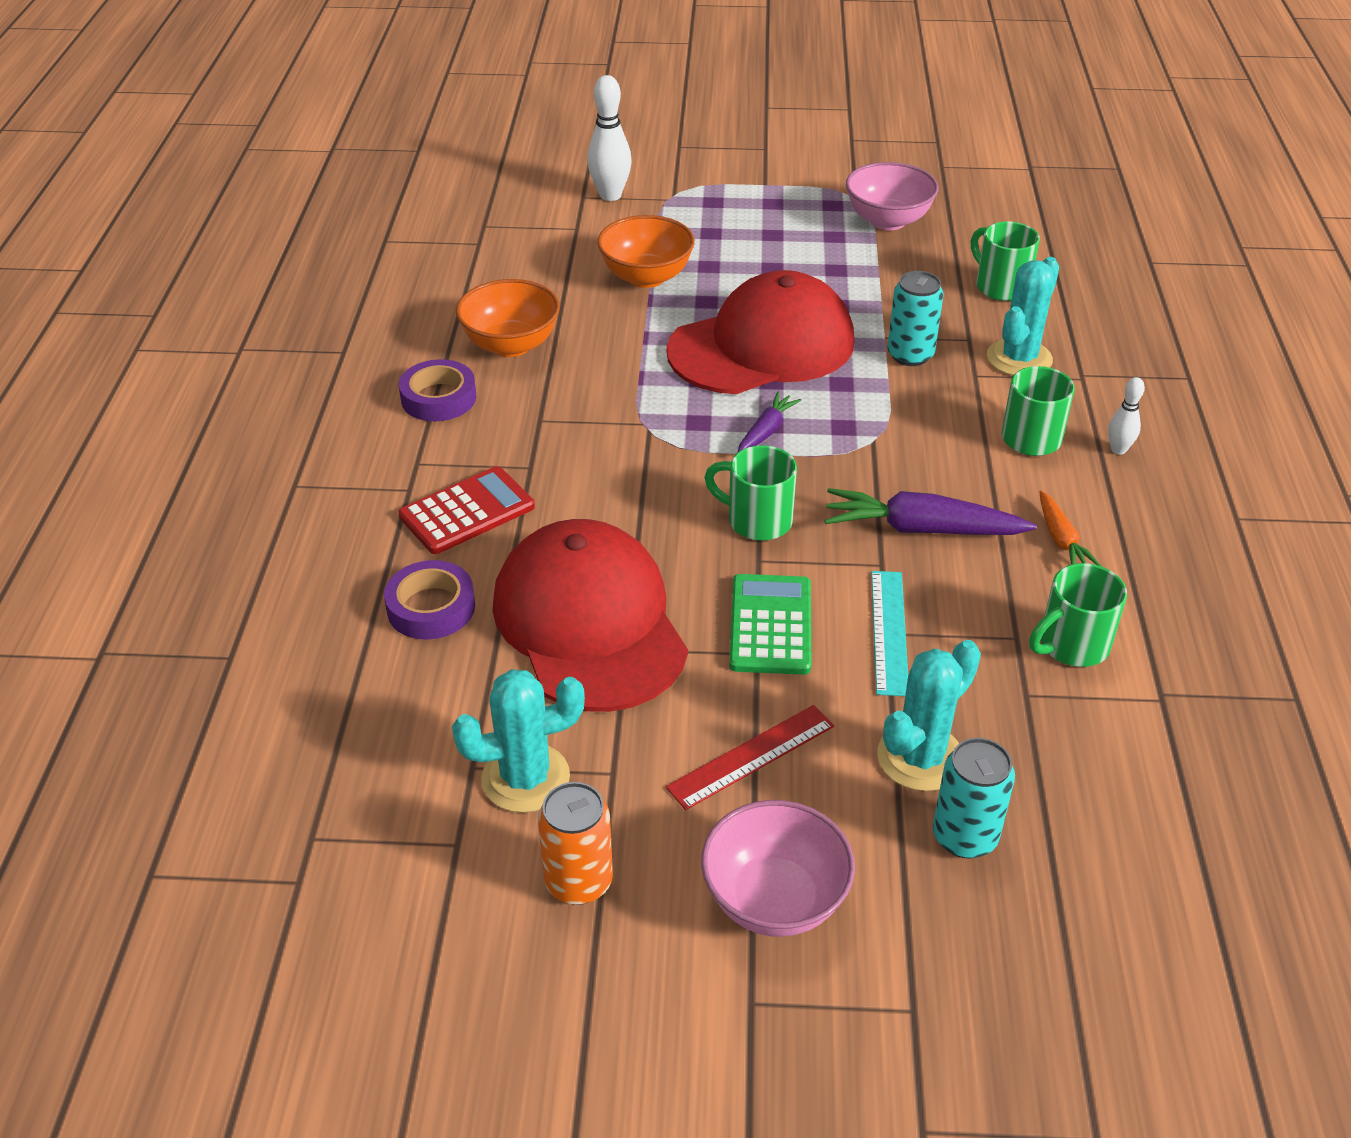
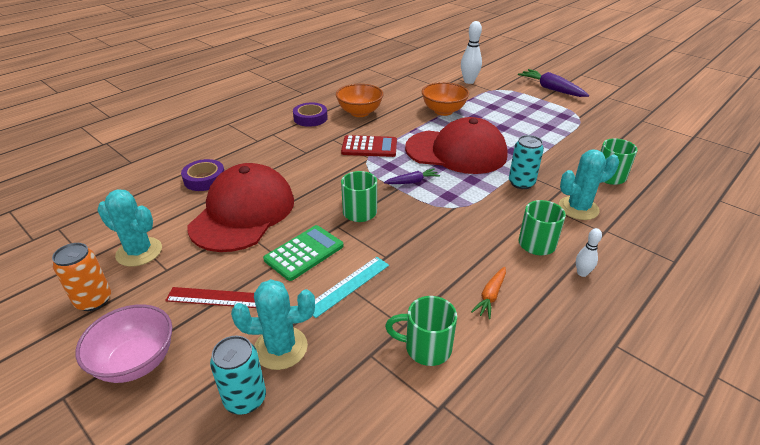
camera: 40 degrees right, 5 degrees down
red calculator [398,466,535,554] -> red calculator moved to [341,135,397,157]
purple carrot [824,488,1037,535] -> purple carrot moved to [518,69,589,97]
pink bowl [846,162,938,230] -> none

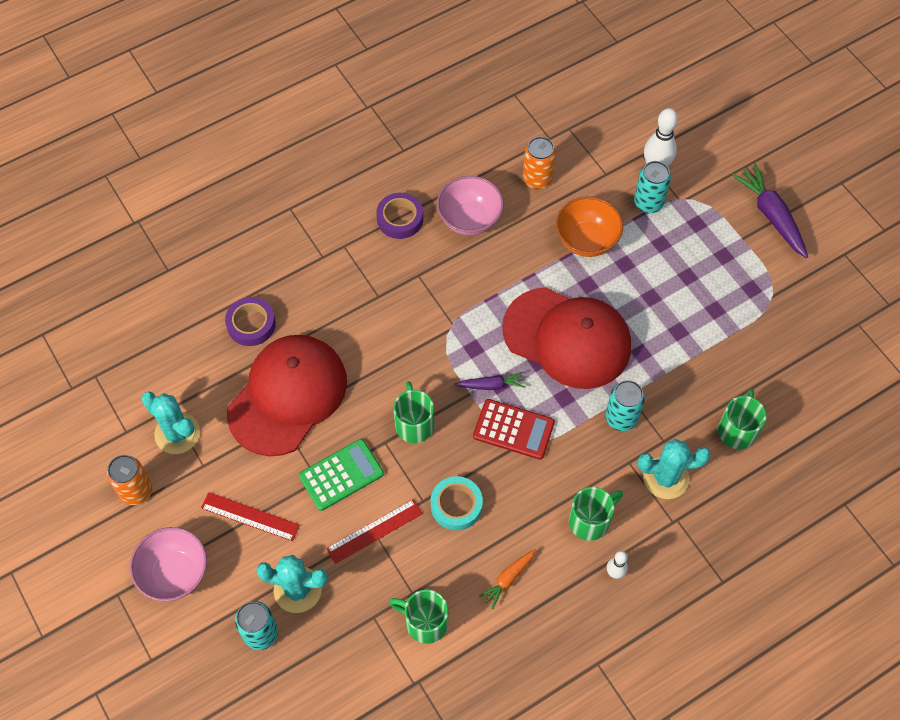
camera: 15 degrees right, 25 degrees up
turquoise ruler [312,257,389,318] -> red ruler [326,499,423,564]
orange bowl [336,84,384,117] -> pink bowl [437,176,504,236]
red calculator [341,135,397,157] -> red calculator moved to [473,399,555,460]
none -> turquoise tape [431,476,483,530]
none -> orange can [523,136,556,189]
none -> turquoise can [634,161,671,213]

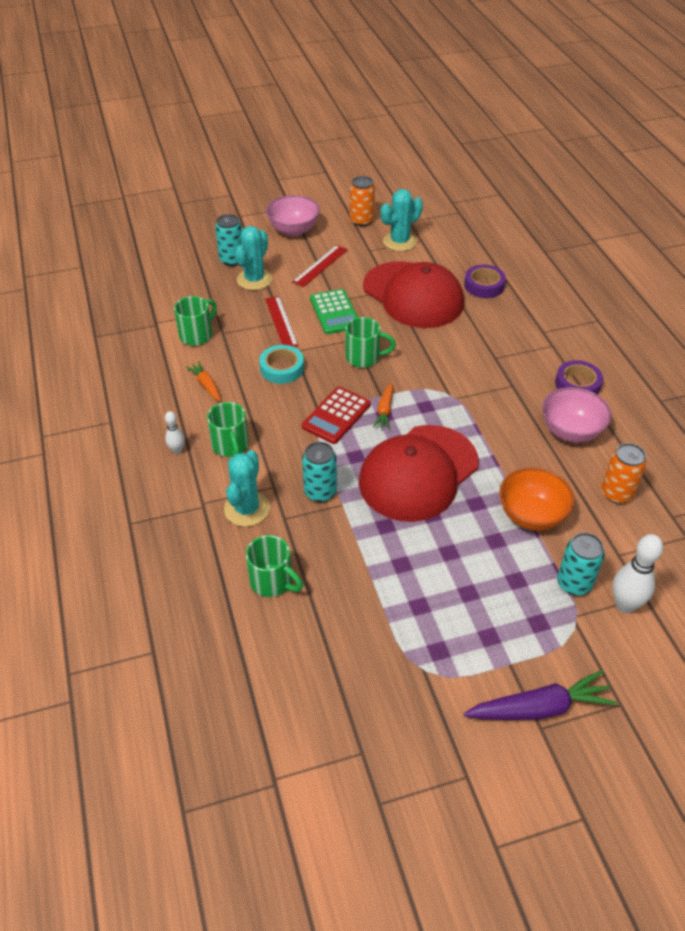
camera: 105 degrees right, 15 degrees down
purple carrot [455,372,526,390] -> orange carrot [373,383,393,429]

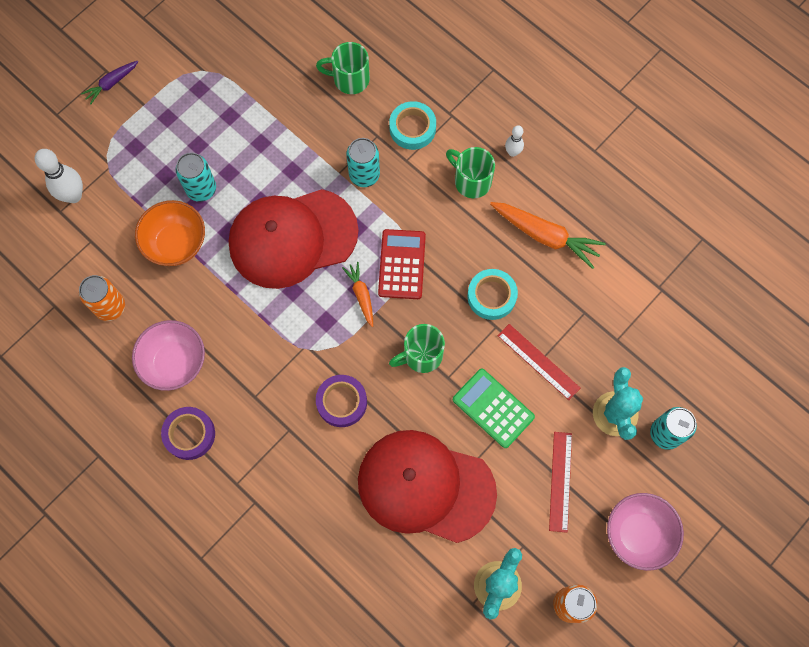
camera: 150 degrees right, 25 degrees up
green mug [174,296,217,346] -> none
orange carrot [185,361,221,402] -> orange carrot [490,202,606,269], size x1.77
turquoise cactus [224,450,270,527] -> turquoise tape [389,101,436,150]
red cap [359,425,479,522] -> red cap turned 120 degrees counterclockwise [229,189,359,289]
purple tape [464,265,506,298] -> purple tape moved to [316,375,367,427]
purple carrot [464,670,617,720] -> purple carrot [81,61,138,105], size x0.56
turquoise can [557,533,605,595] -> turquoise can moved to [176,153,216,202]

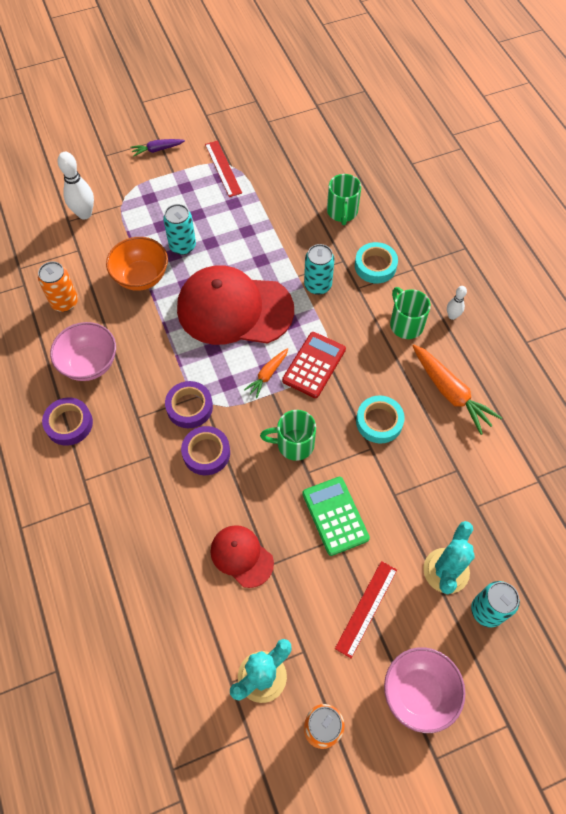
camera: 25 degrees right, 10 degrees down
green mug [316,42,370,94] -> green mug turned 120 degrees counterclockwise [327,174,361,225]
orange carrot [342,262,373,327] -> orange carrot turned 150 degrees counterclockwise [244,348,288,398]
red cap [358,430,497,543] -> red cap [210,525,274,588], size x0.50
red ruler [498,324,580,400] -> red ruler moved to [205,141,242,197]
none -> purple tape [165,381,213,428]

